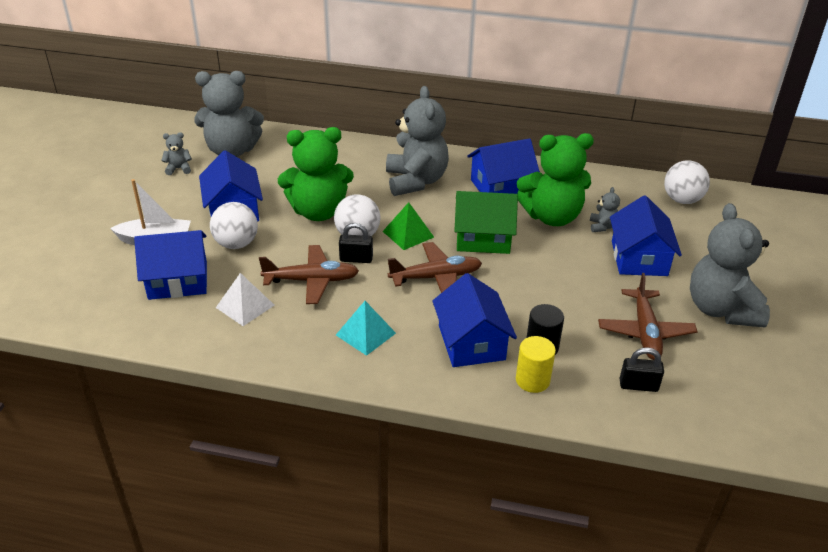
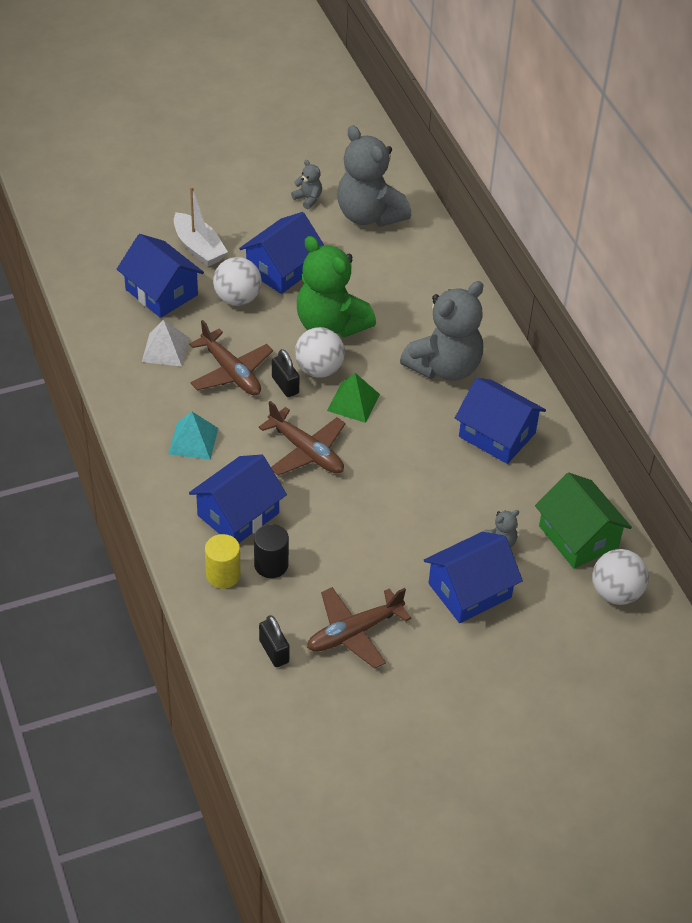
camera: 55 degrees right, 10 degrees up
green house [454,191,518,254] -> green house moved to [535,473,632,569]
green teddy bear [517,133,594,226] -> none
grey teddy bear [690,203,770,328] -> none

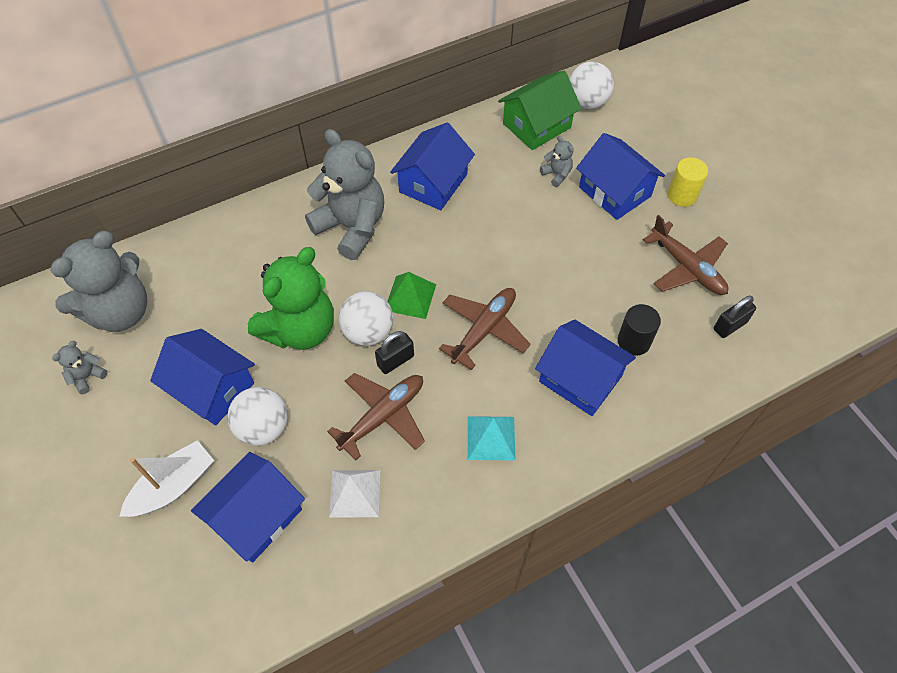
camera: 95 degrees left, 10 degrees up
yellow cylinder [205,534,241,589] -> yellow cylinder moved to [668,157,708,207]

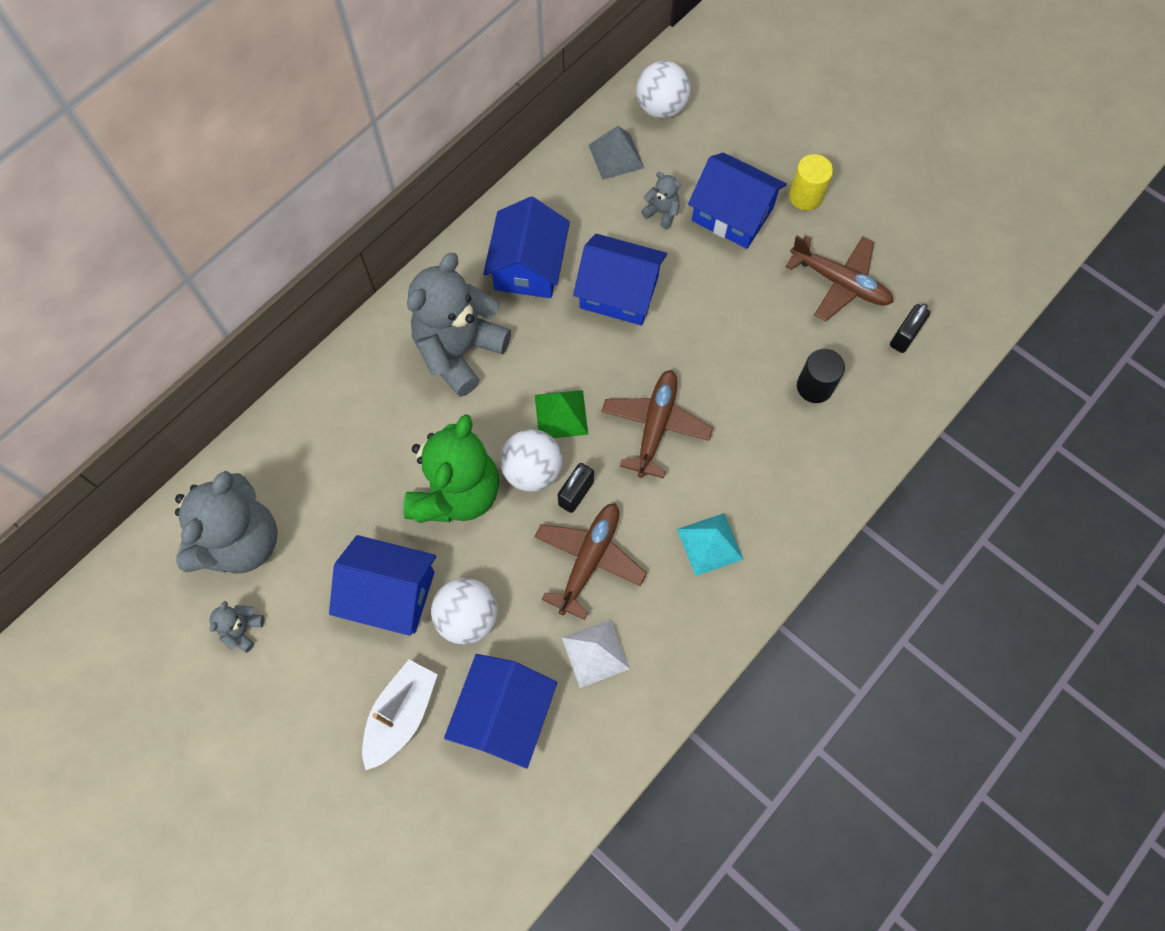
camera: 20 degrees left, 10 degrees up
grey teddy bear [305,129,384,260] -> grey teddy bear turned 75 degrees counterclockwise [407,253,511,397]
green house [498,71,582,150] -> grey pyramid [589,126,644,180]
blue house [535,320,636,416] -> blue house moved to [573,234,667,325]

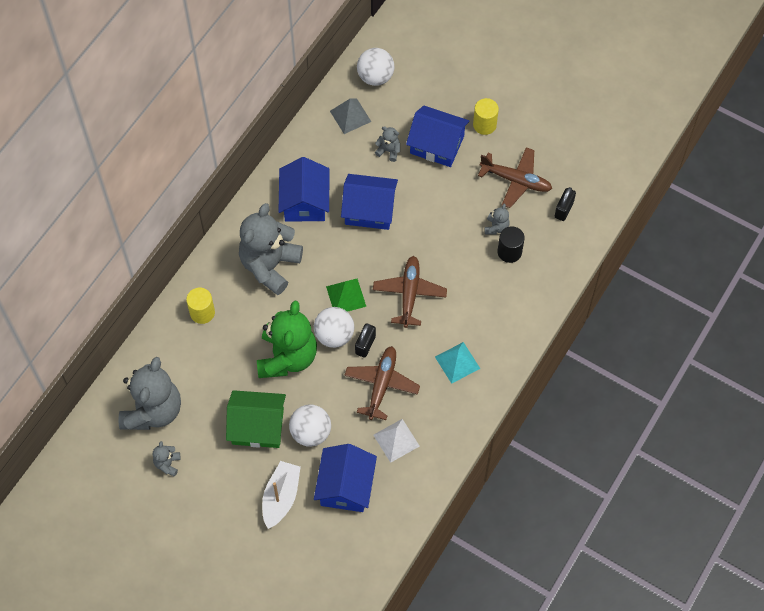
camera: 10 degrees left, 5 degrees down
blue house [329,535,436,636] -> green house [226,390,286,448]
none -> yellow cylinder [186,288,215,324]
none -> grey teddy bear [485,204,510,234]

